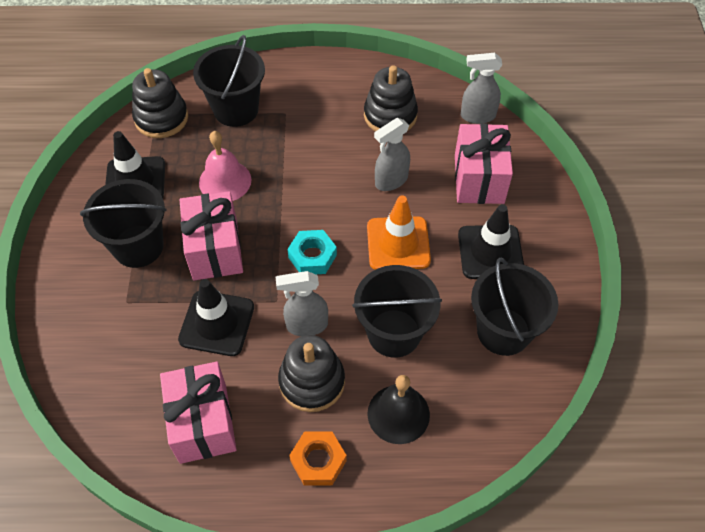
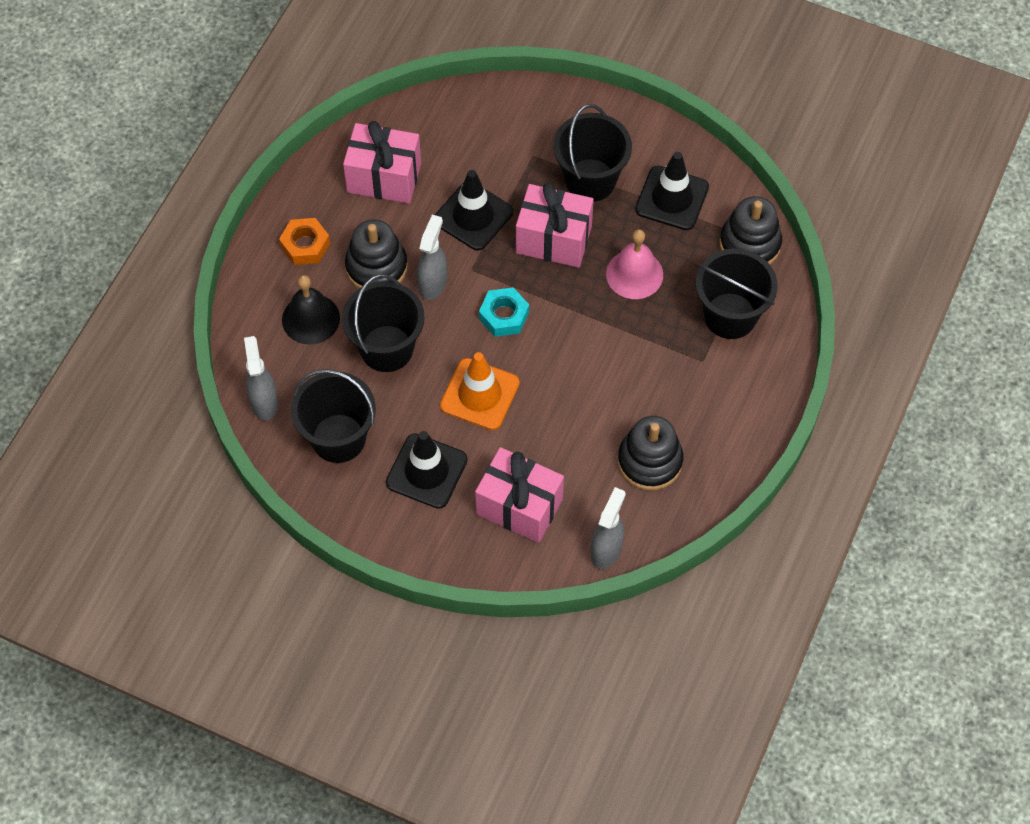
camera: 115 degrees right, 5 degrees up
grey spray bottle [374,118,410,191] -> grey spray bottle moved to [244,336,278,421]

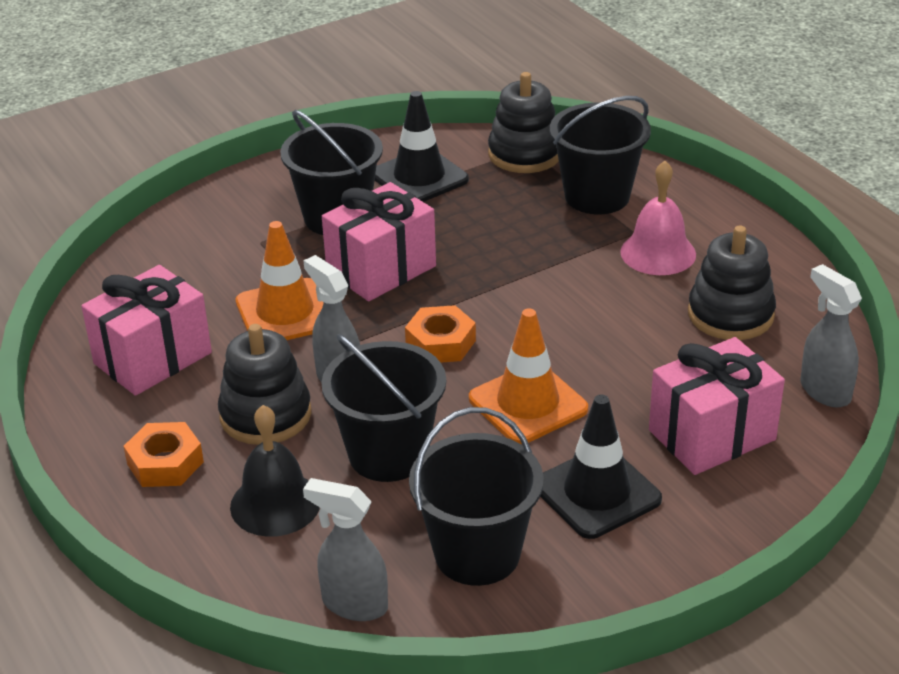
camera: 55 degrees left, 25 degrees down
black traffic cone [435,170,513,251] -> orange traffic cone [235,221,324,340]
turquoise nut [479,287,529,337] -> orange nut [405,305,476,362]
pink bell [606,229,663,299] -> pink bell moved to [620,161,696,275]

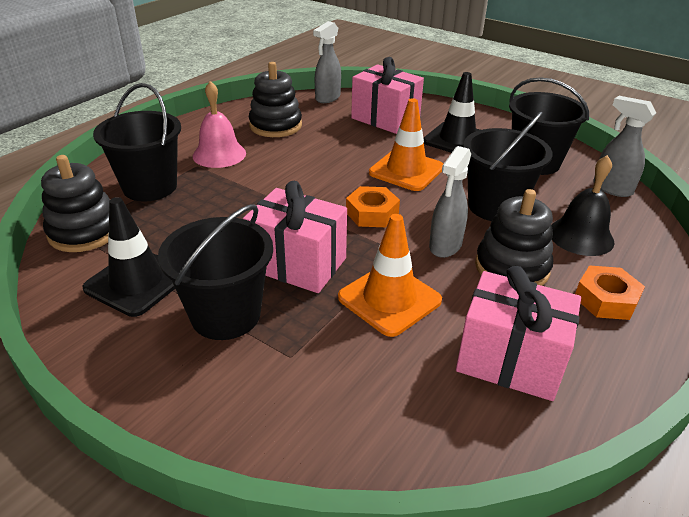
camera: 115 degrees left, 0 degrees up
grey spray bottle [303,478,388,621] -> grey spray bottle turned 135 degrees clockwise [593,96,656,197]

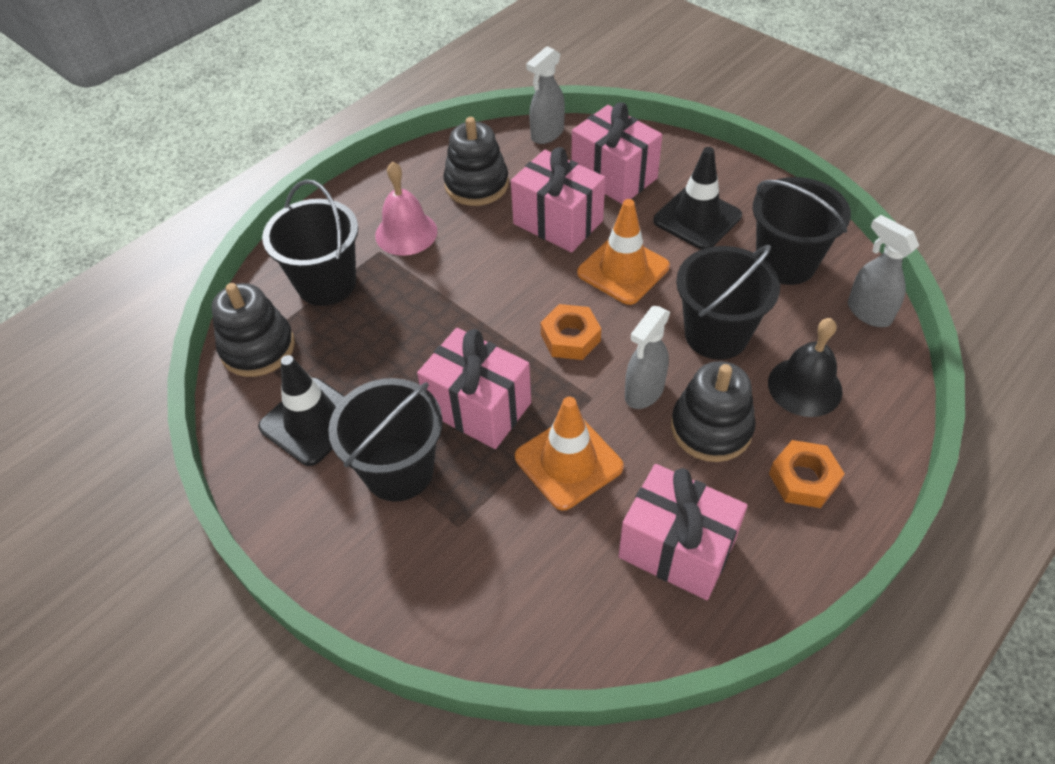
camera: 10 degrees right, 15 degrees up
none -> pink gift [511,147,605,253]

